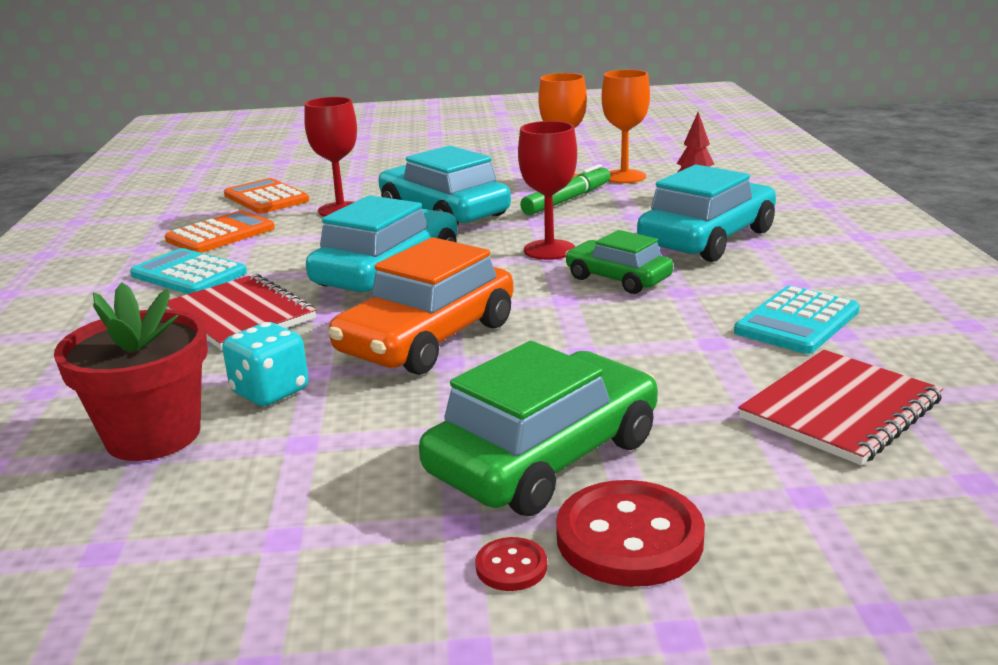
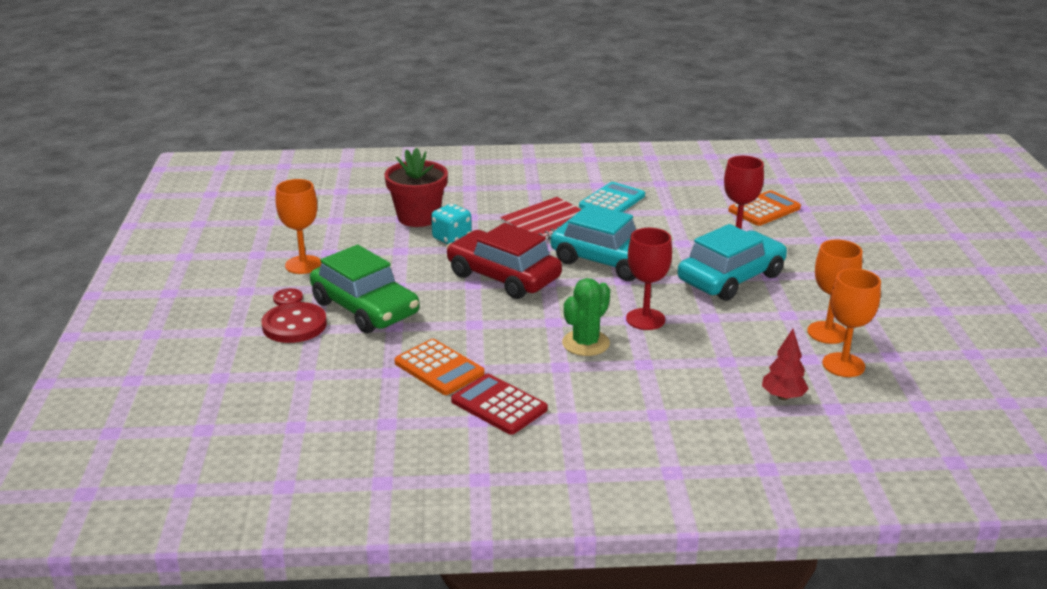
camera: 90 degrees right, 5 degrees up
orange calculator [165,210,275,253] -> orange calculator moved to [395,339,485,395]
orange car [328,237,514,375] -> red car [446,223,562,299]
green marker [520,164,611,215] -> none
green car [565,230,673,294] -> green cactus [562,278,610,356]
turquoise car [637,165,776,262] -> none
turquoise calculator [734,286,860,354] -> red calculator [451,374,548,435]
red notebook [738,350,943,465] -> none
none -> orange goblet [276,179,321,274]

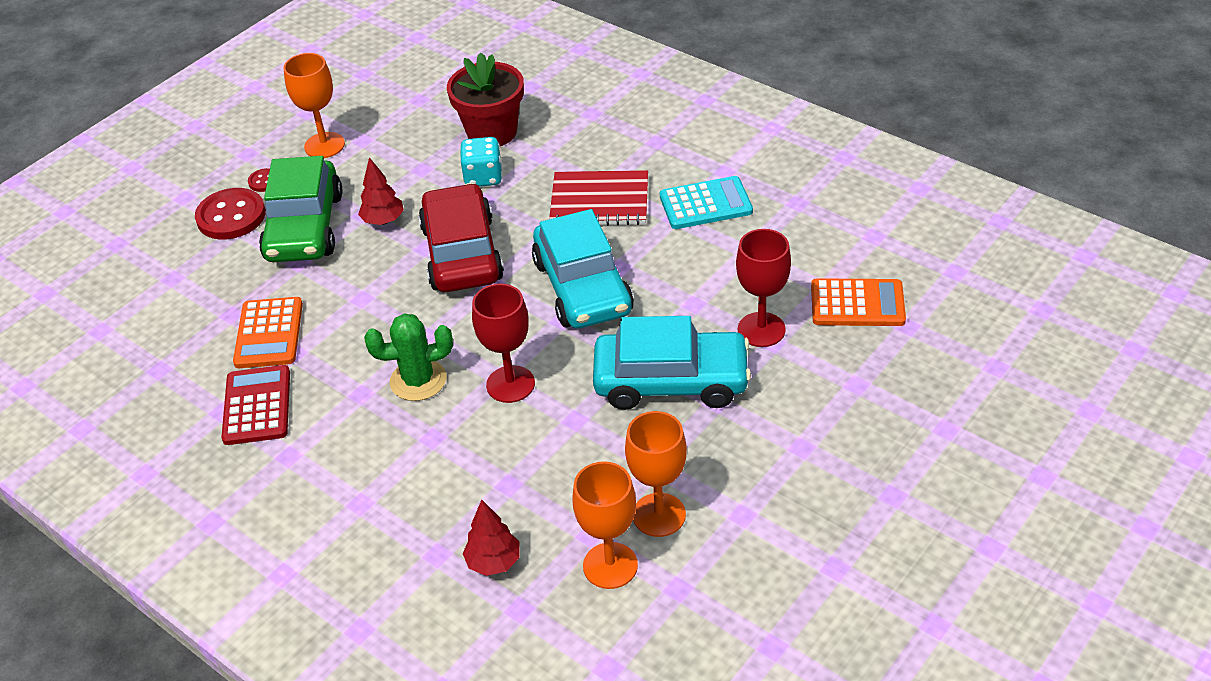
camera: 45 degrees right, 15 degrees up
none -> red tree [358,157,404,225]

